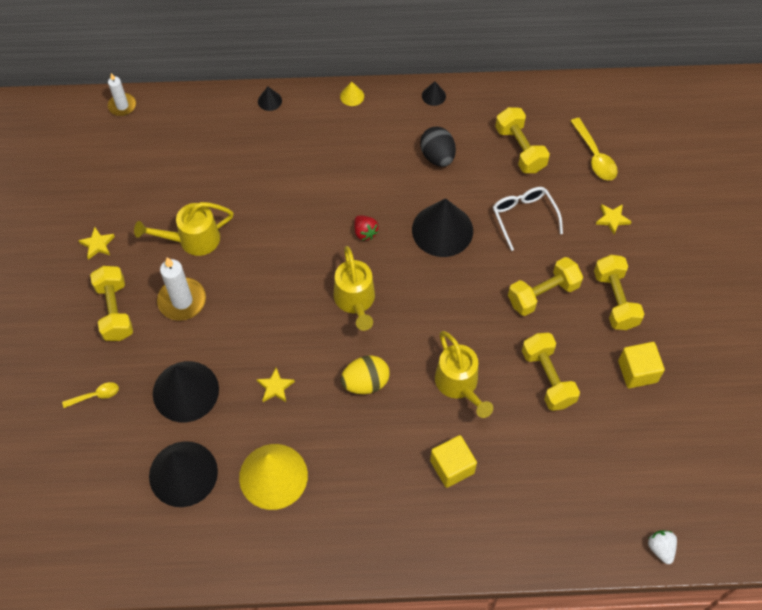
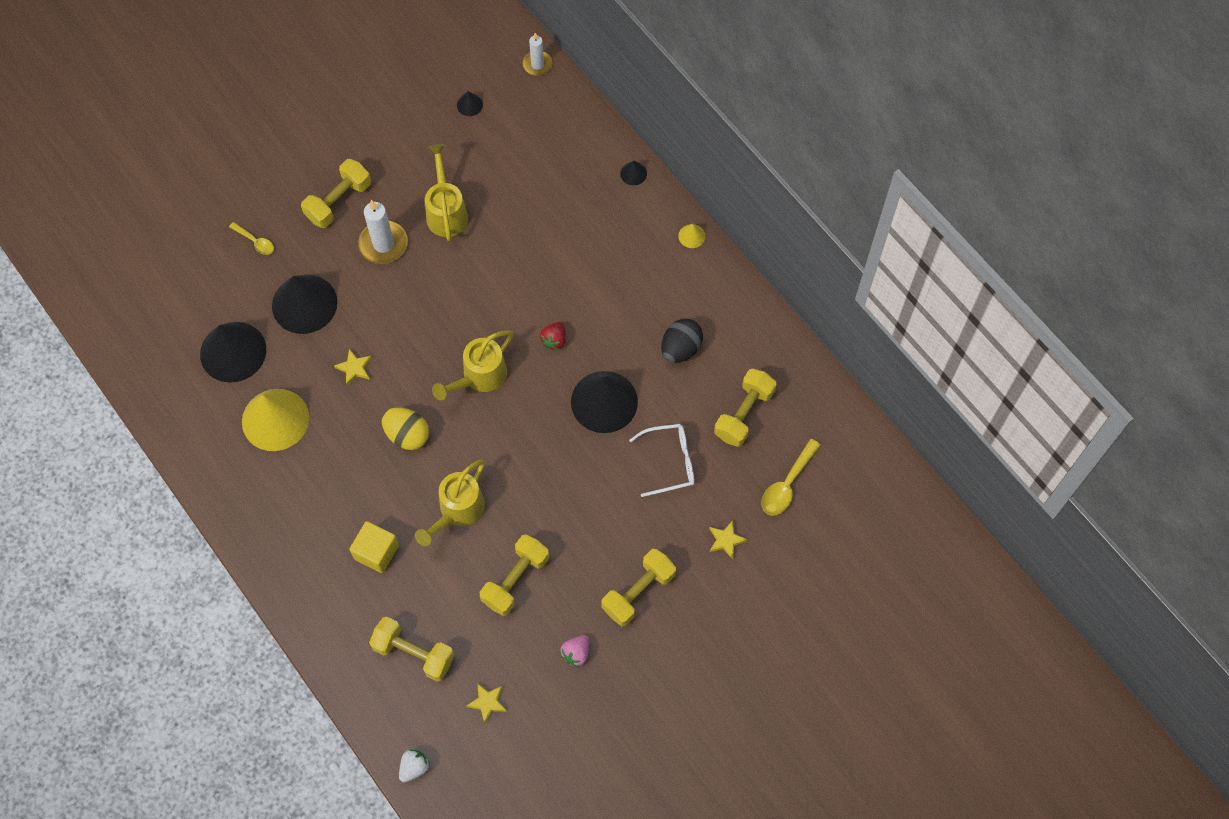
camera: 55 degrees right, 5 degrees up
yellow star [78,227,115,260] -> yellow star moved to [466,683,507,724]
yellow watering can [134,202,234,256] -> yellow watering can turned 45 degrees clockwise [425,144,468,241]
black cone [422,81,446,106] -> black cone moved to [457,91,483,116]
white glasses [493,187,563,251] -> white glasses turned 45 degrees clockwise [629,424,695,497]
yellow dumbbell [508,257,583,316] -> yellow dumbbell moved to [369,617,454,681]
yellow cube [618,342,665,388] -> pink strawberry [560,635,589,667]

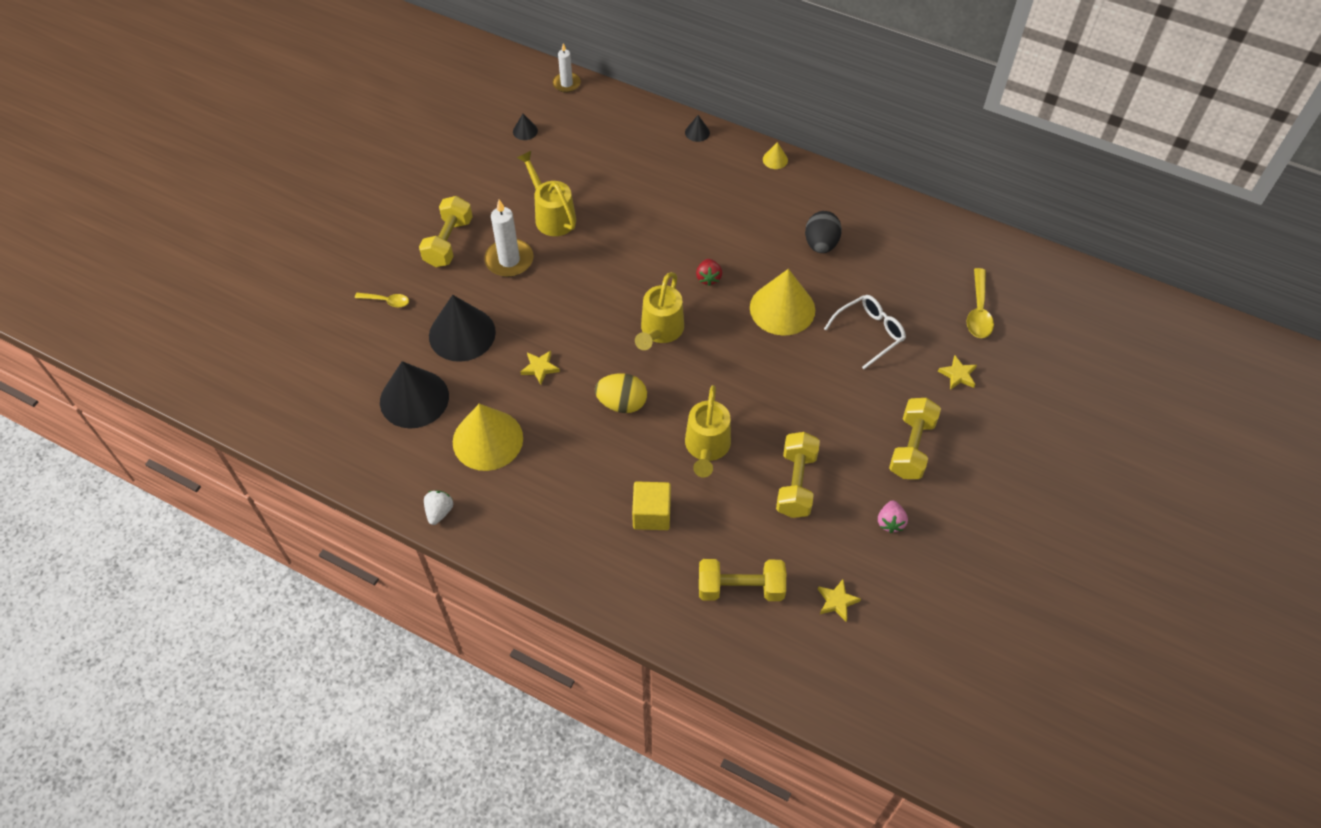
camera: 25 degrees left, 10 degrees down
white strawberry [399,749,430,782] -> white strawberry moved to [424,491,453,525]
black cone [571,371,638,433] -> yellow cone [750,269,815,336]
yellow dumbbell [714,369,777,447] -> none

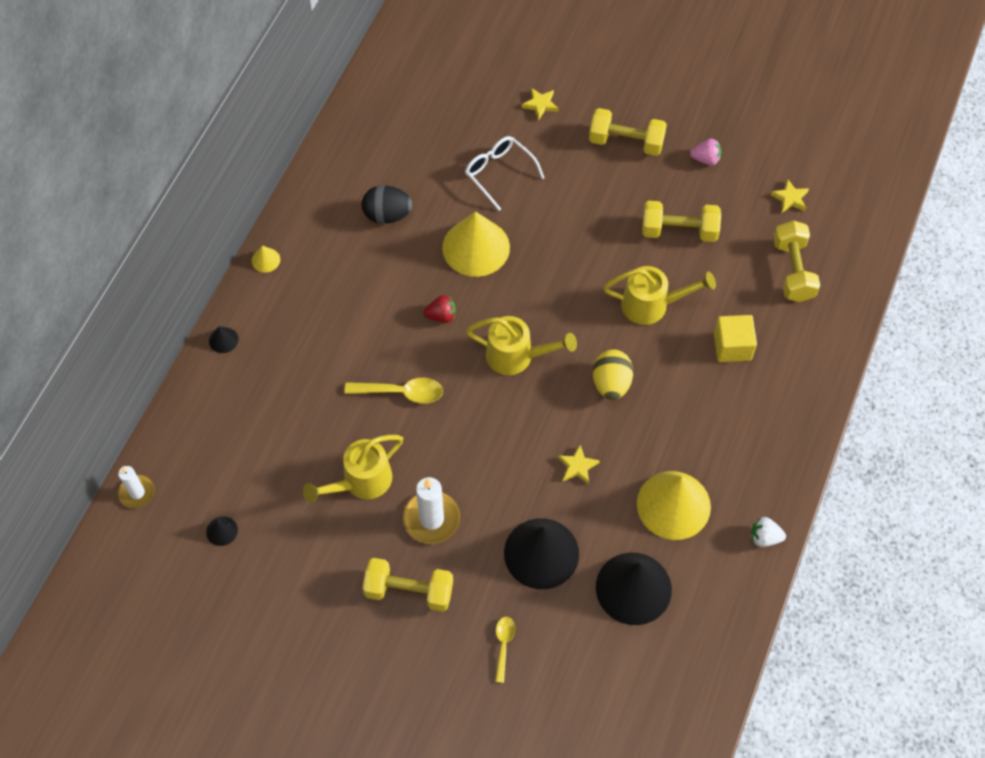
camera: 95 degrees left, 5 degrees up
yellow spoon [967,268,994,338] -> yellow spoon moved to [345,378,443,404]

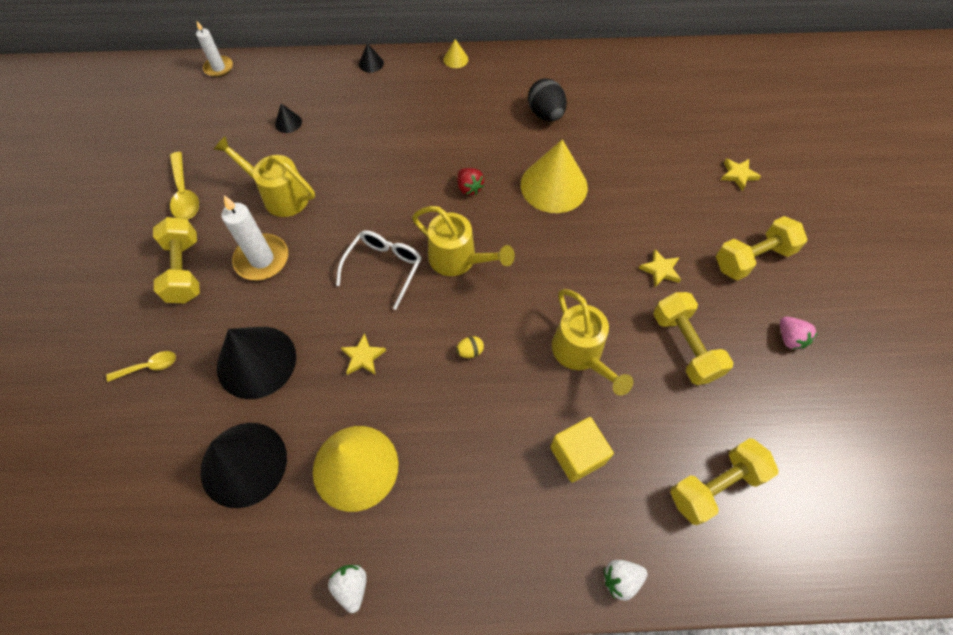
camera: 65 degrees right, 0 degrees up
black cone [206,516,238,546] -> black cone moved to [275,103,302,133]
yellow spoon [345,378,443,404] -> yellow spoon moved to [170,152,199,220]
white glasses [465,136,544,211] -> white glasses moved to [336,230,422,310]
yellow watering can [466,316,577,375] -> yellow watering can turned 45 degrees counterclockwise [412,206,515,276]
yellow dumbbell [589,108,667,156] -> yellow dumbbell turned 75 degrees clockwise [716,216,807,281]
yellow egg [593,349,633,400] -> yellow egg [456,336,484,358], size x0.48
yellow star [771,179,809,213] -> yellow star moved to [639,249,681,287]
none -> white strawberry [604,560,647,601]

